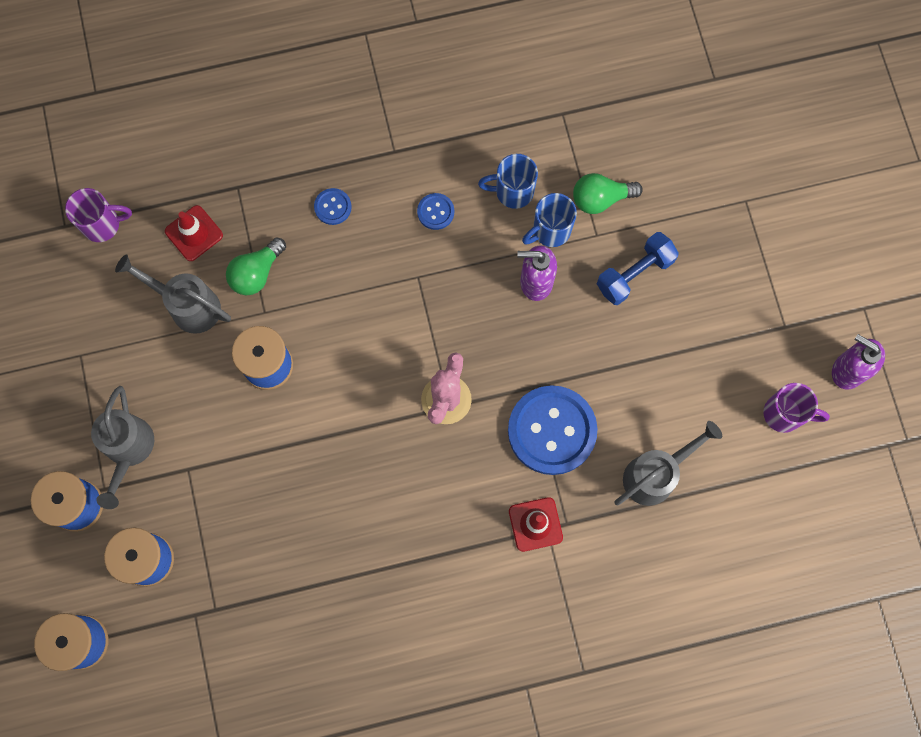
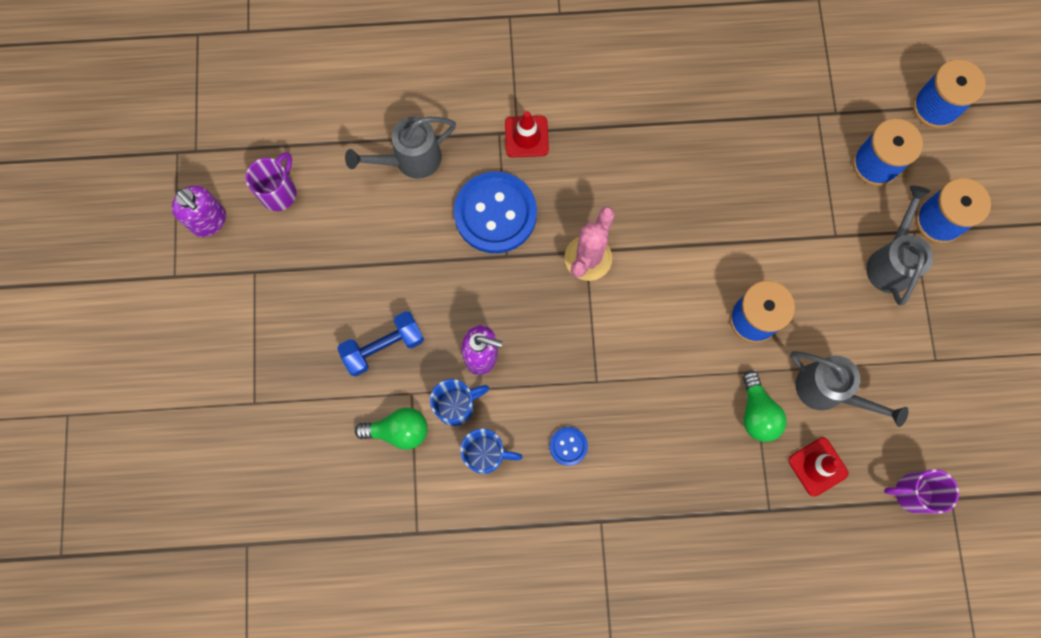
camera: 170 degrees left, 0 degrees up
green light bulb [226,237,286,295] -> green light bulb turned 120 degrees clockwise [743,371,787,442]
blue button [314,188,352,225] -> none
purple mug [763,383,830,433] -> purple mug turned 90 degrees clockwise [245,152,296,211]

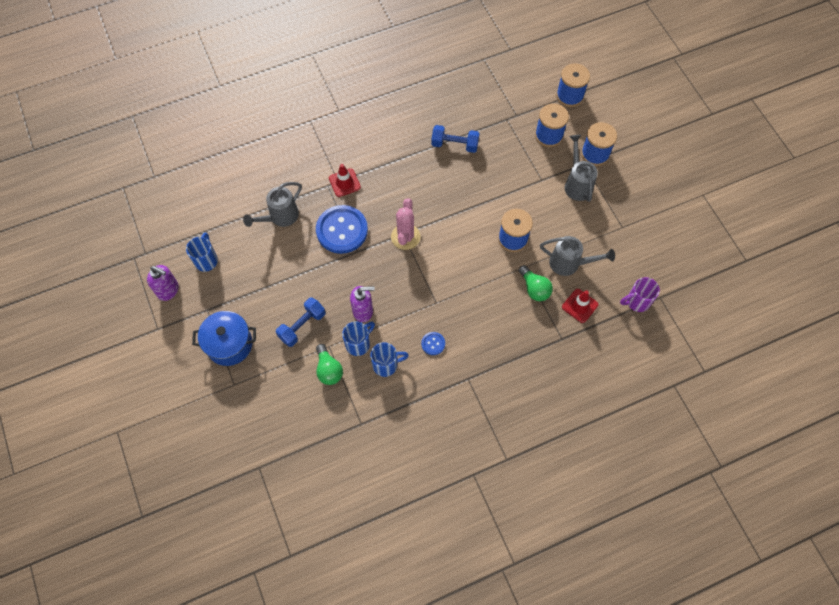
camera: 20 degrees left, 10 degrees down
purple mug [245,152,296,211] -> blue mug [186,233,218,272]
green light bulb [355,408,428,450] -> green light bulb turned 90 degrees clockwise [316,344,343,385]
none -> blue pot [192,311,256,366]
none -> blue dumbbell [431,125,480,153]

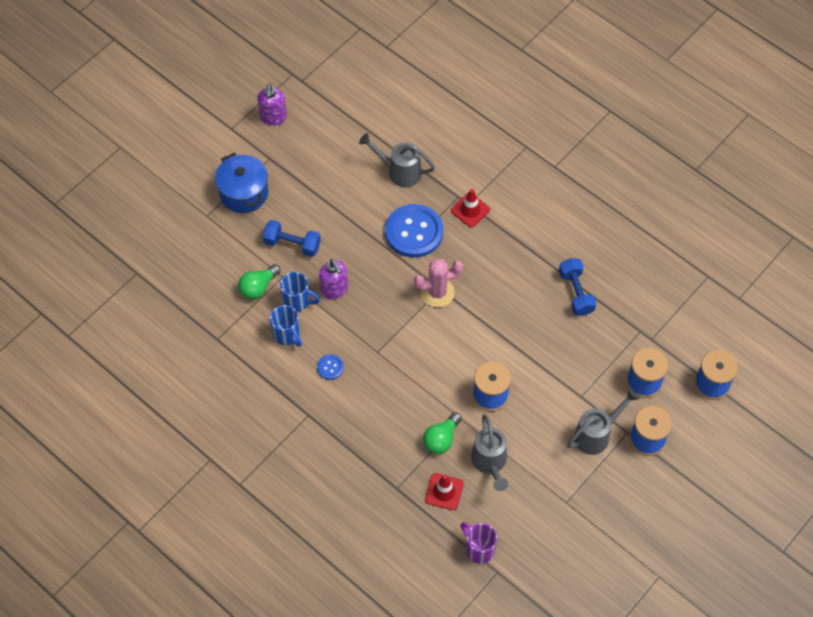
camera: 65 degrees right, 5 degrees down
blue mug [186,233,218,272] -> none

